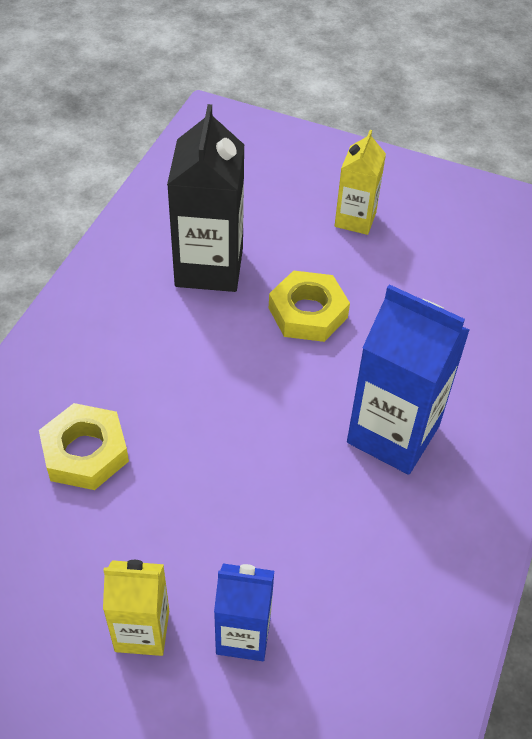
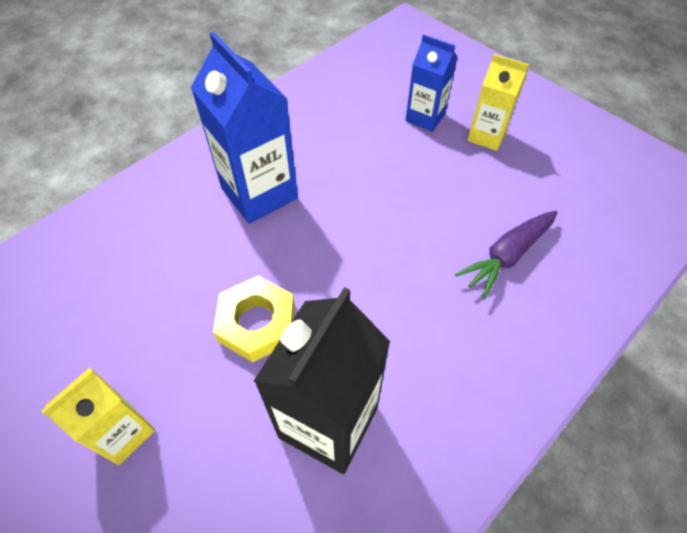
camera: 155 degrees left, 5 degrees up
yellow nut [39,403,129,490] -> purple carrot [455,211,558,299]

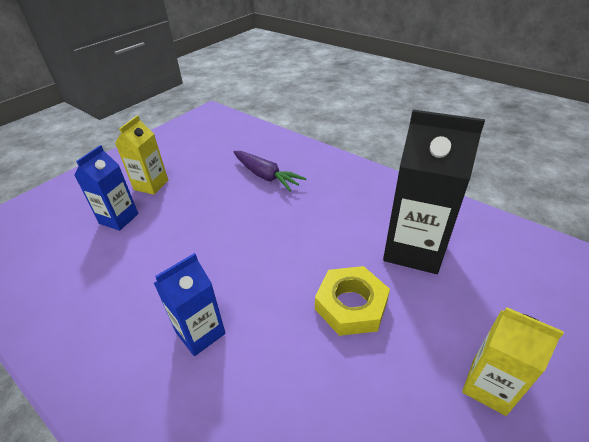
camera: 95 degrees left, 15 degrees down
blue carton [191,32,298,224] -> blue carton [154,253,225,356], size x0.59

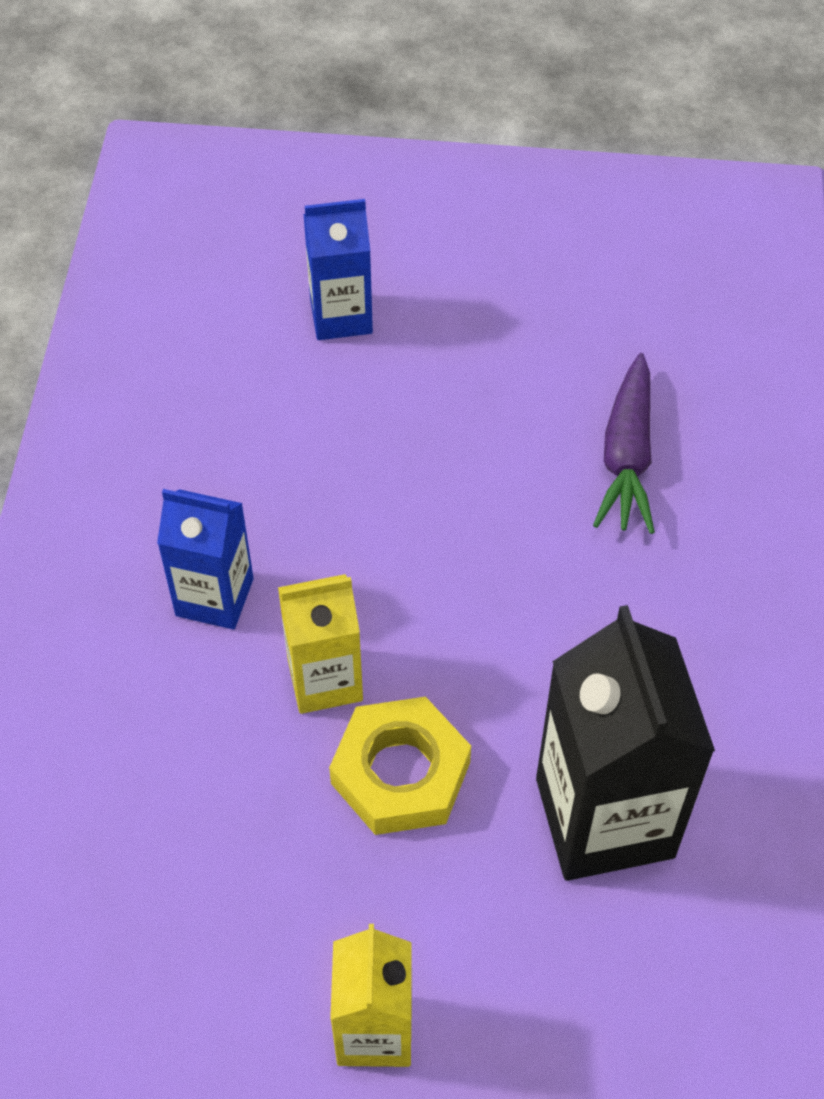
camera: 55 degrees right, 15 degrees up
yellow carton [115,115,168,195] -> yellow carton moved to [278,574,363,714]

